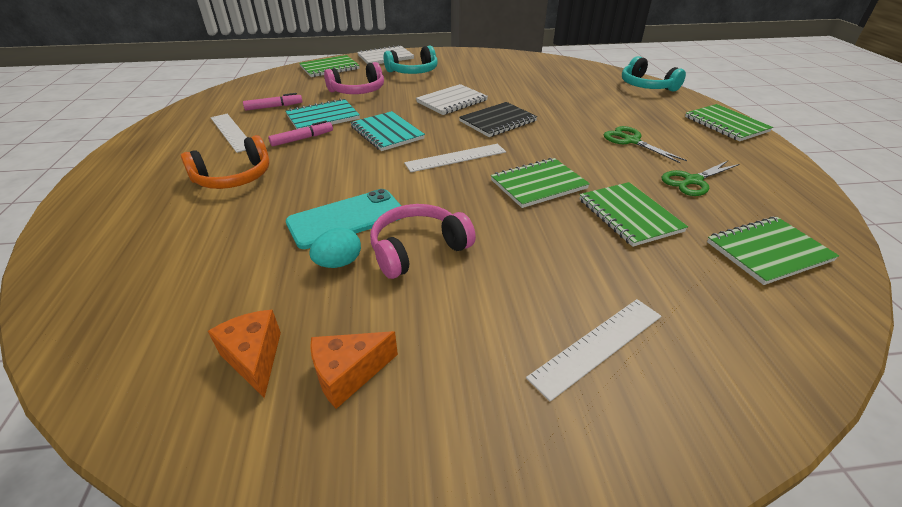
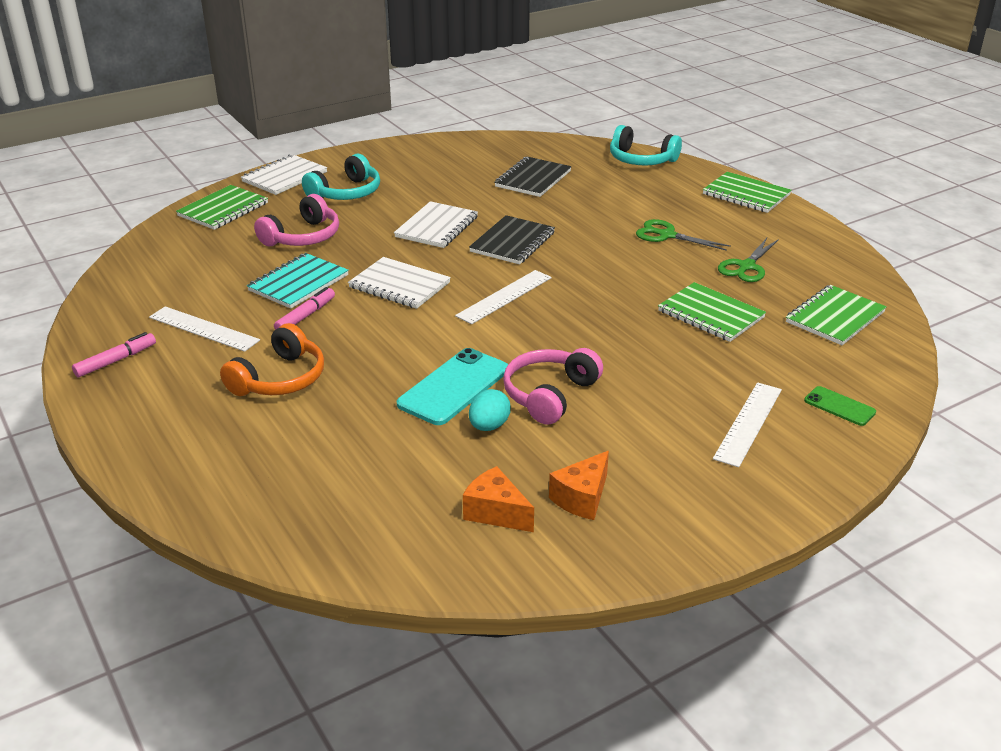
camera: 25 degrees left, 5 degrees down
pink marker [243,93,303,111] -> pink marker moved to [72,332,156,377]
turquoise notebook [350,111,425,151] -> white notebook [348,257,451,309]
green notebook [491,158,590,208] -> none
none -> black notebook [494,157,572,197]
none -> green phone [804,386,876,426]

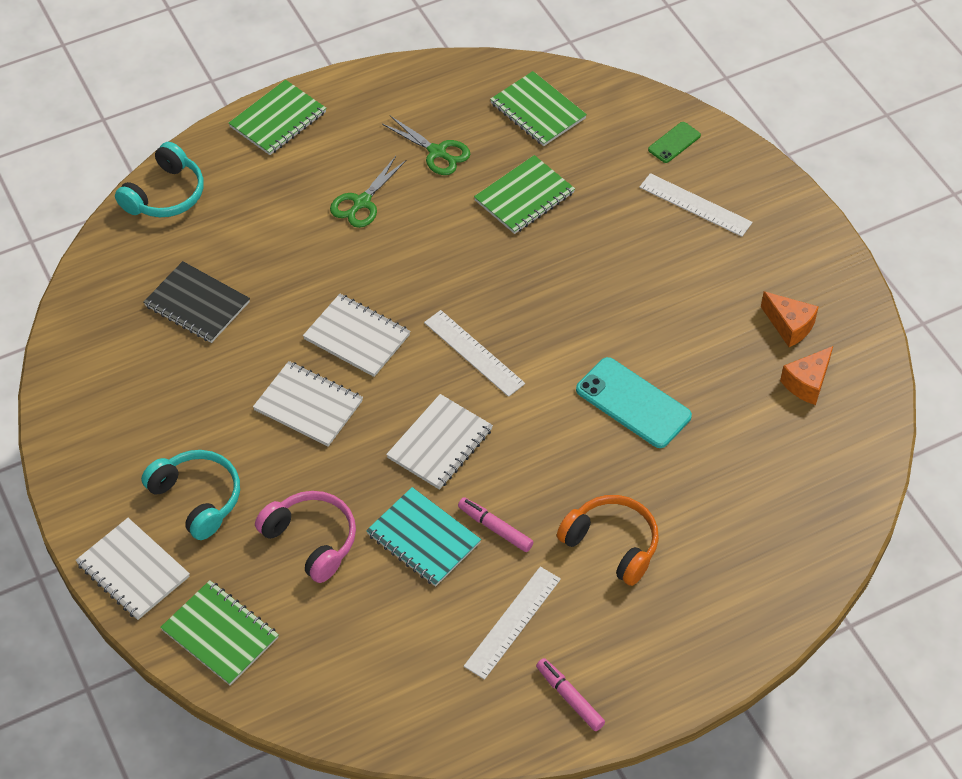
camera: 85 degrees left, 20 degrees up
black notebook [469,215,555,264] -> white notebook [303,294,410,377]
turquoise egg [469,389,511,431] -> none
pink headphones [503,348,603,424] -> none

